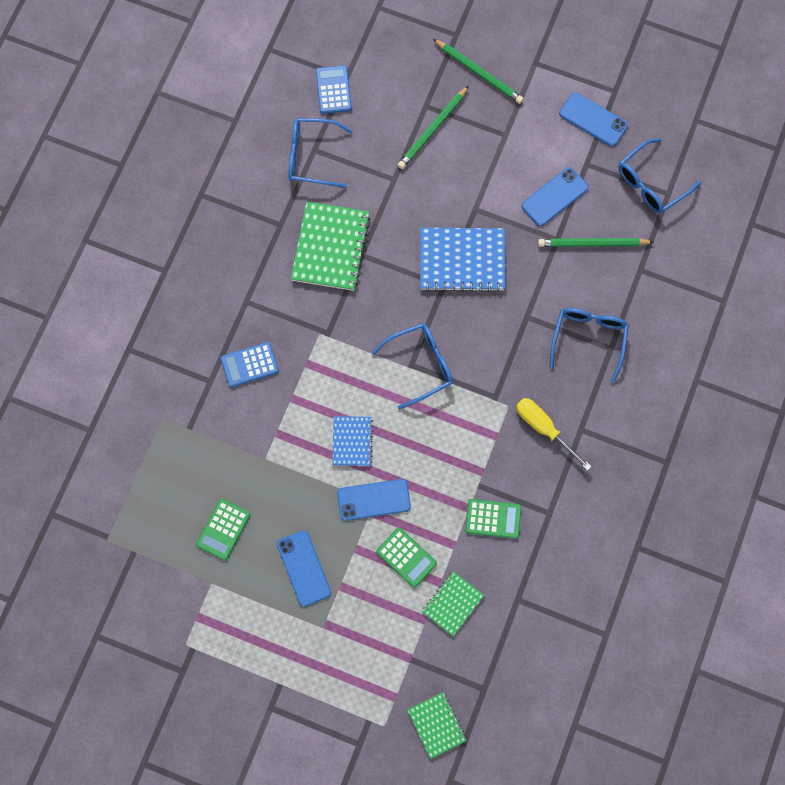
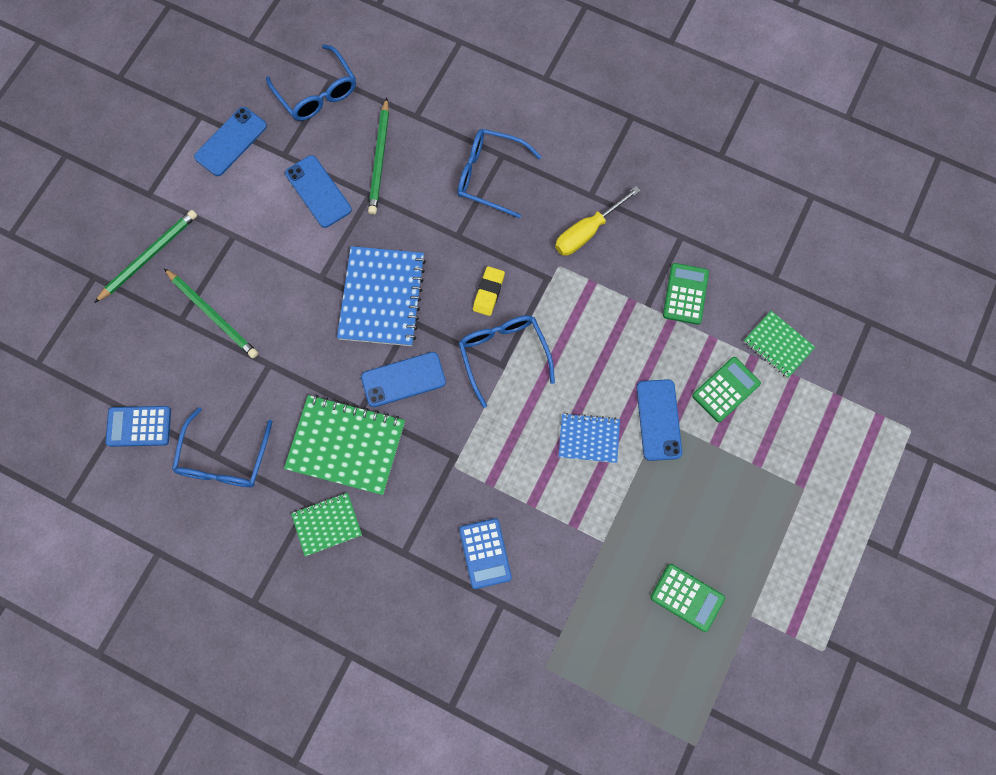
camera: 85 degrees left, 0 degrees up
blue phone [277,530,331,607] -> blue phone moved to [361,352,446,407]
green notebook [407,692,467,759] -> green notebook moved to [291,492,362,556]
none -> yellow eraser [473,266,505,316]

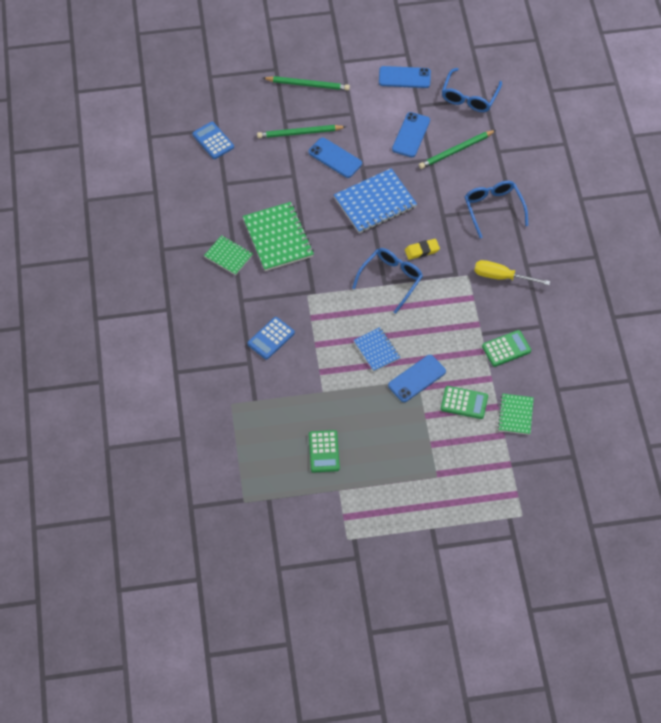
camera: 55 degrees right, 15 degrees down
green pencil [164,268,258,358] -> green pencil turned 75 degrees clockwise [257,125,346,138]
blue glasses [172,407,273,487] -> none
blue phone [361,352,446,407] -> blue phone moved to [308,137,362,178]

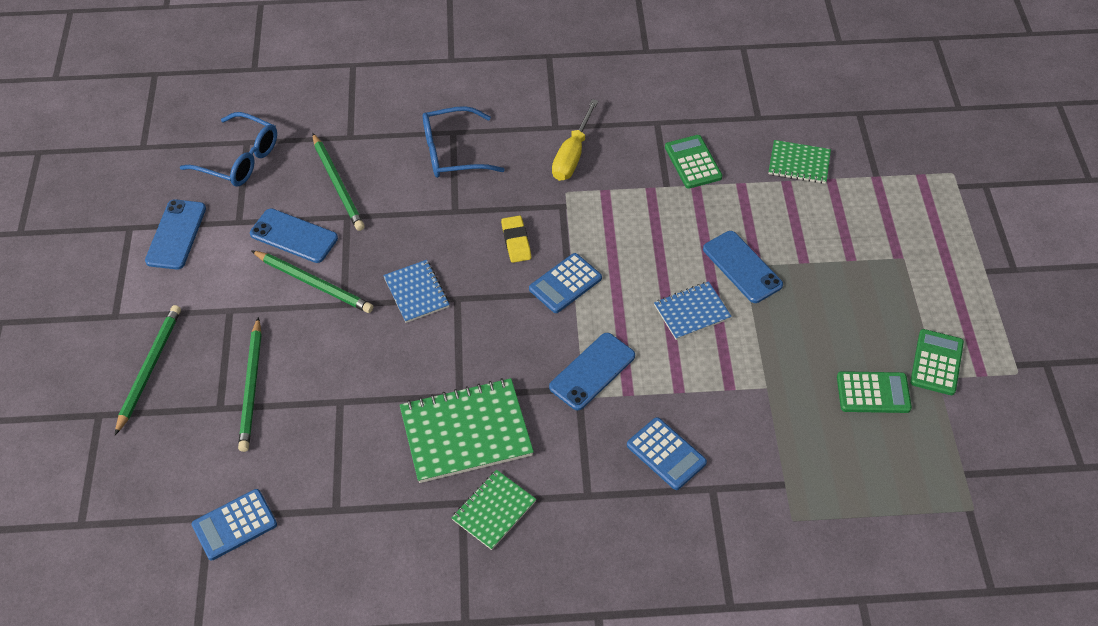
camera: 85 degrees left, 5 degrees down
blue phone [308,137,362,178] -> blue phone moved to [549,333,635,410]
blue notebook [334,168,417,233] -> blue notebook [383,260,450,323], size x0.57
blue glasses [352,248,423,314] -> blue calculator [529,253,602,313]
green calculator [441,386,488,419] -> green calculator moved to [910,329,964,395]
none -> green pencil [251,250,373,313]

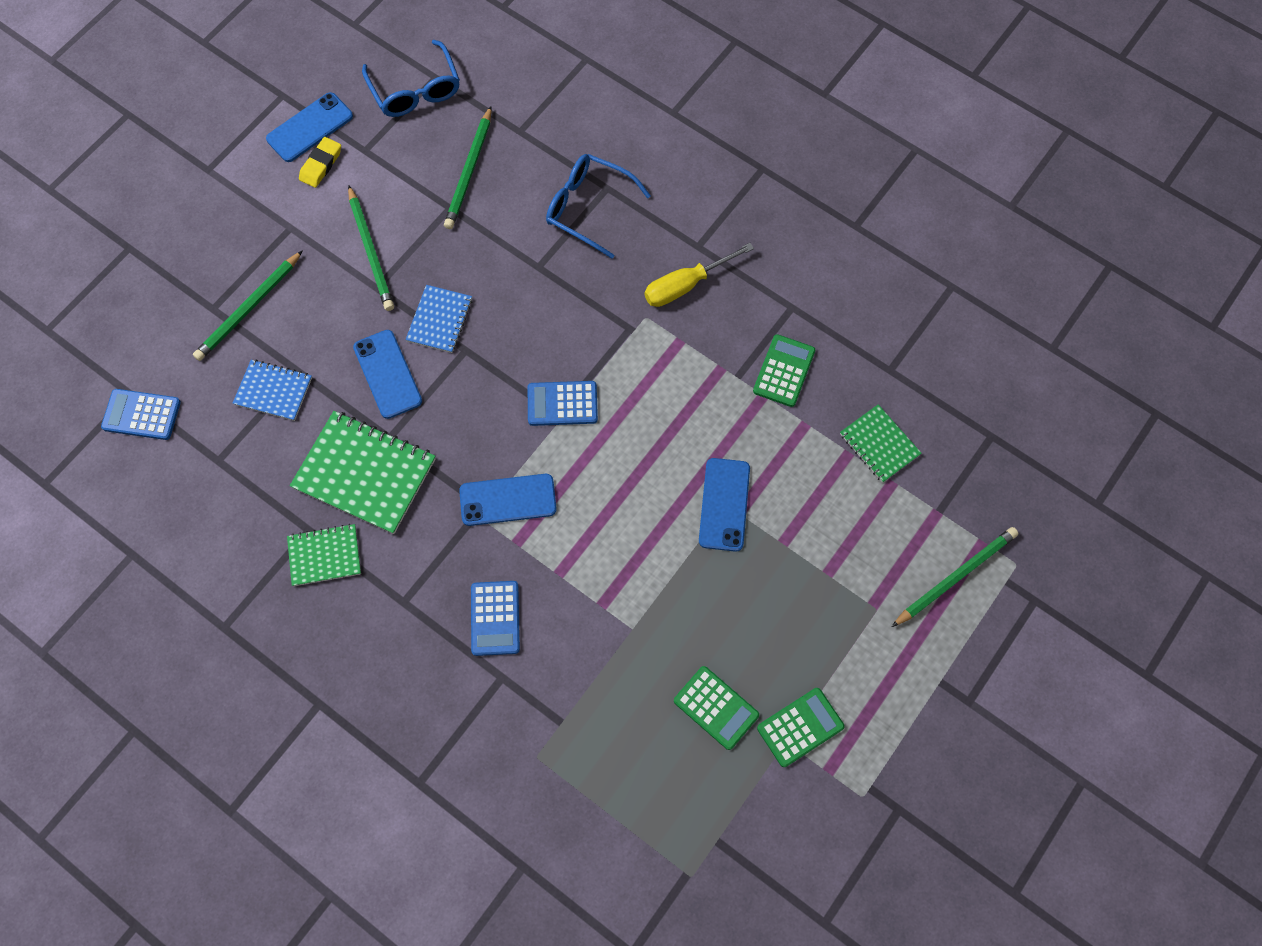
camera: 40 degrees right, 15 degrees up
green pencil [115,305,181,435] -> green pencil moved to [892,527,1018,627]
blue phone [250,208,338,263] -> blue phone moved to [353,330,422,419]
yellow eraser [501,215,531,263] -> yellow eraser moved to [299,137,341,188]
blue notebook [654,281,732,340] -> blue notebook moved to [233,360,312,421]

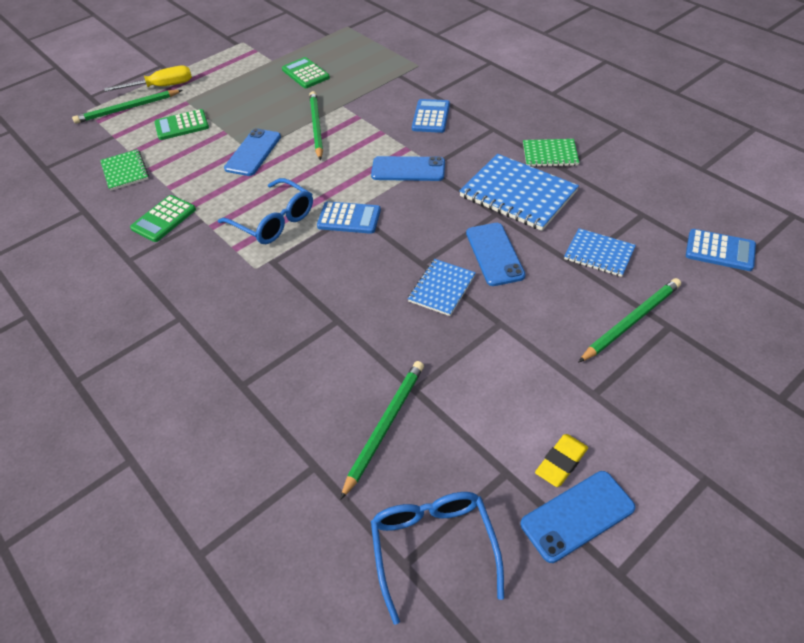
camera: 165 degrees left, 20 degrees down
green notebook [290,411,436,534] -> blue notebook [459,154,579,231]
green pencil [348,185,394,311] -> green pencil moved to [309,91,323,160]
blue glasses [546,154,651,259] -> blue glasses moved to [218,178,313,244]
yellow screwdriver [644,243,754,307] -> yellow screwdriver moved to [104,65,192,92]
green calculator [757,688,845,767] -> green calculator moved to [155,109,209,140]

